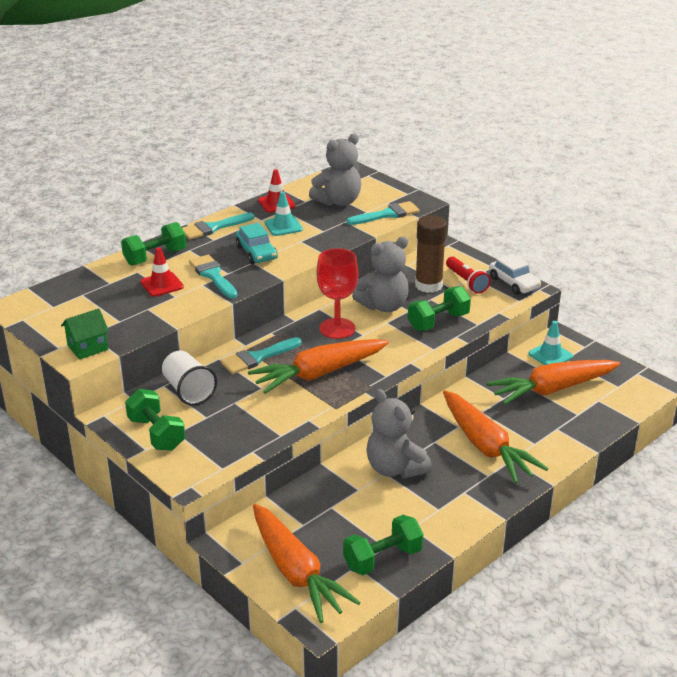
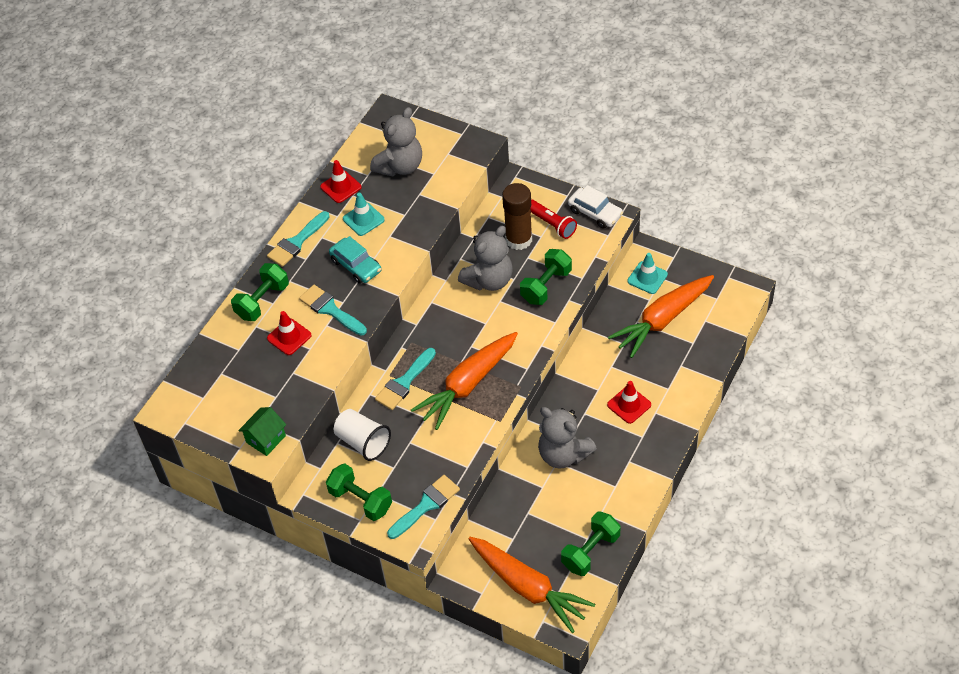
camera: 15 degrees left, 20 degrees up
red goblet [316,248,358,339] -> none
turquoise brush [346,201,420,225] -> turquoise brush moved to [387,475,460,539]
orange carrot [443,390,548,483] -> red traffic cone [607,381,651,424]

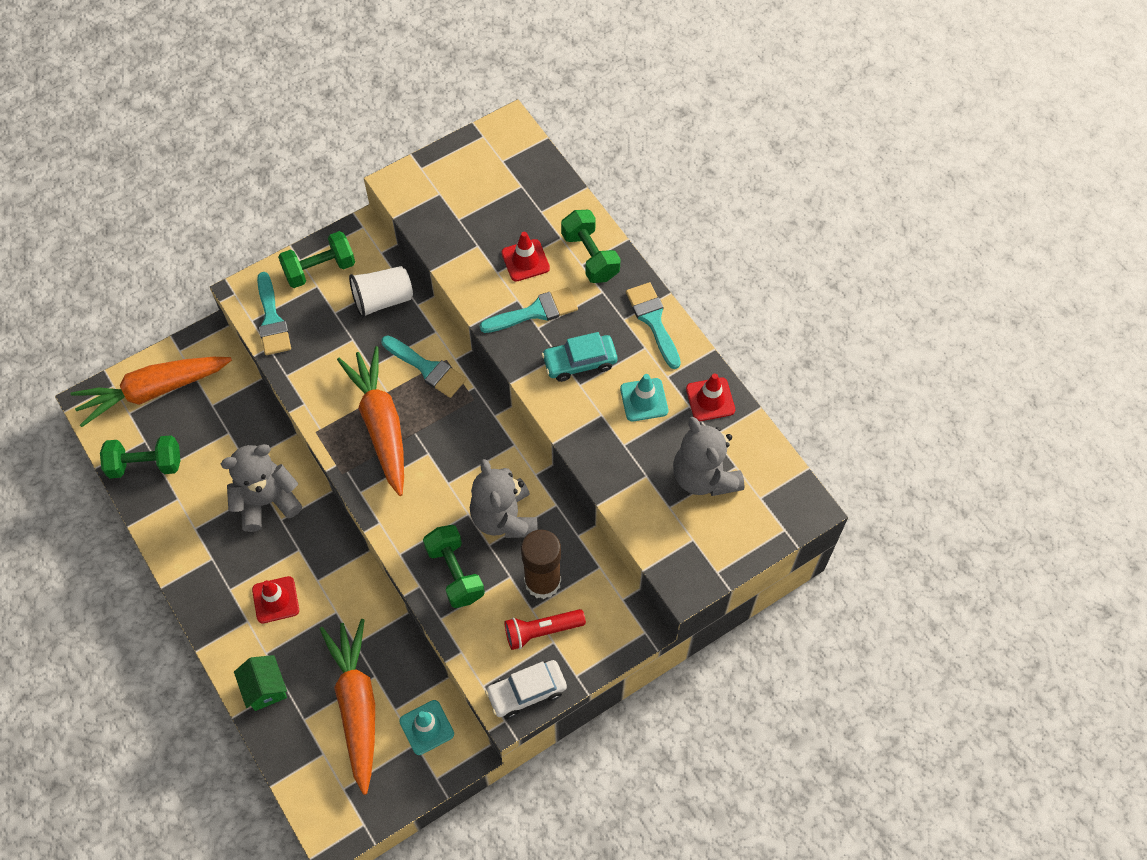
camera: 115 degrees right, 10 degrees up
green house [238,407,286,456] -> green house moved to [234,655,287,711]
turquoise brush [375,348,436,410] -> turquoise brush turned 150 degrees clockwise [381,336,466,398]
green dumbbell [561,511,620,576] -> green dumbbell turned 75 degrees counterclockwise [100,435,180,478]

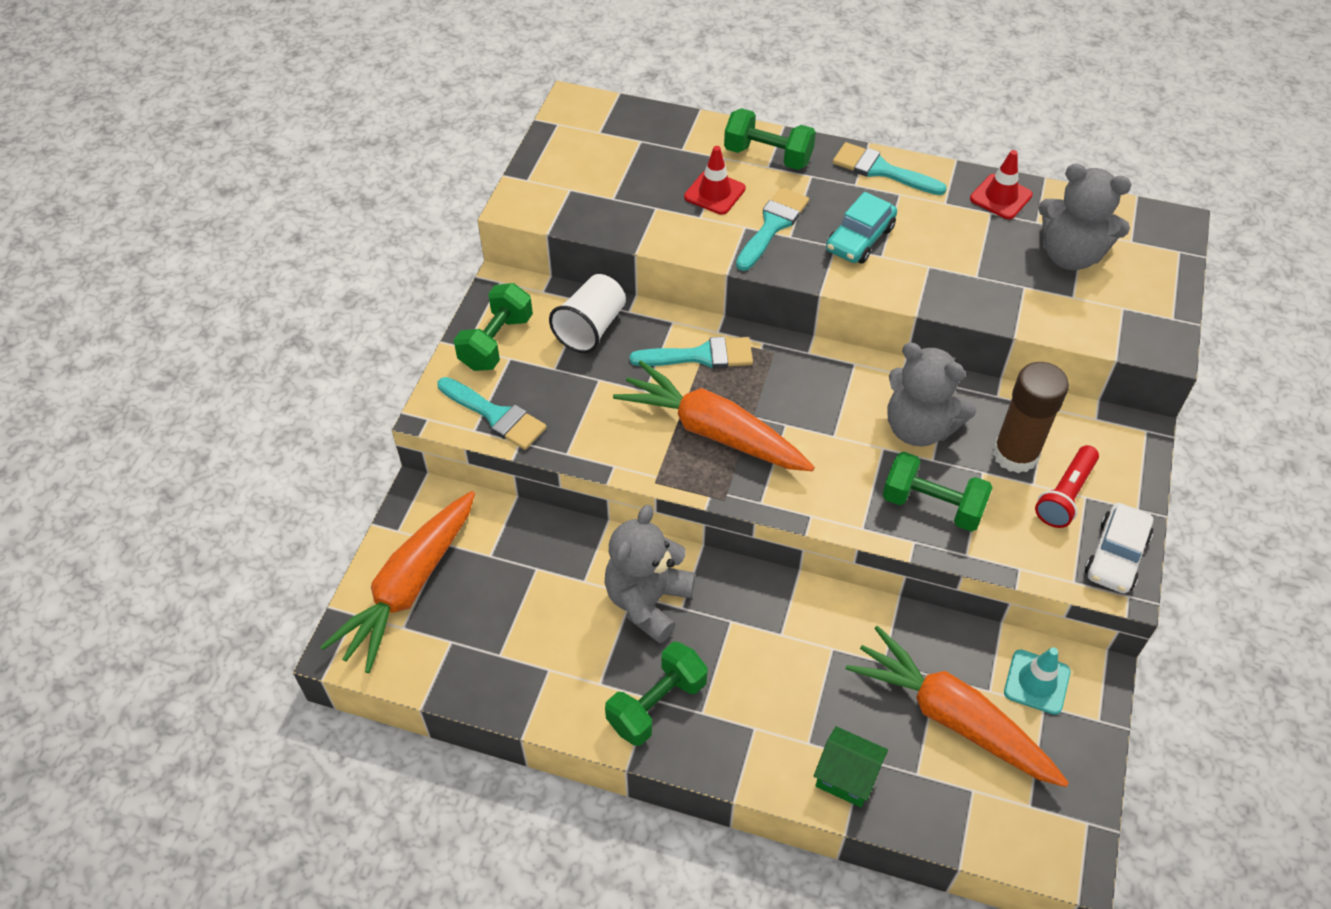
camera: 40 degrees left, 10 degrees down
green dumbbell [100,435,180,478] -> green dumbbell moved to [605,642,708,746]
red traffic cone [252,576,299,623] -> none
turquoise traffic cone [620,374,668,421] -> none

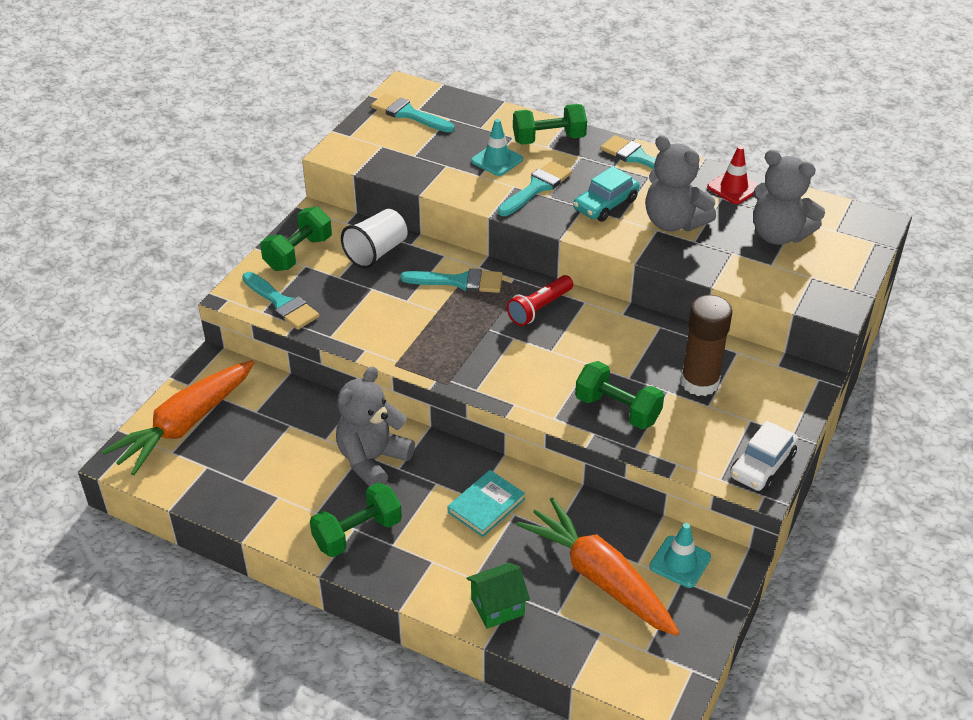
camera: 10 degrees right, 10 degrees down
orange carrot [613,361,815,471] -> none
red traffic cone [684,146,746,215] -> turquoise traffic cone [471,119,523,176]
green dumbbell [724,108,816,170] -> green dumbbell turned 45 degrees counterclockwise [513,104,587,145]
green house [814,726,888,807] -> green house turned 60 degrees counterclockwise [466,563,530,629]
grey teddy bear [888,342,977,447] -> grey teddy bear moved to [645,135,716,231]
red flashlight [1035,445,1099,528] -> red flashlight moved to [507,275,573,326]
none -> turquoise brush [371,93,454,133]
none -> turquoise book [448,470,525,537]

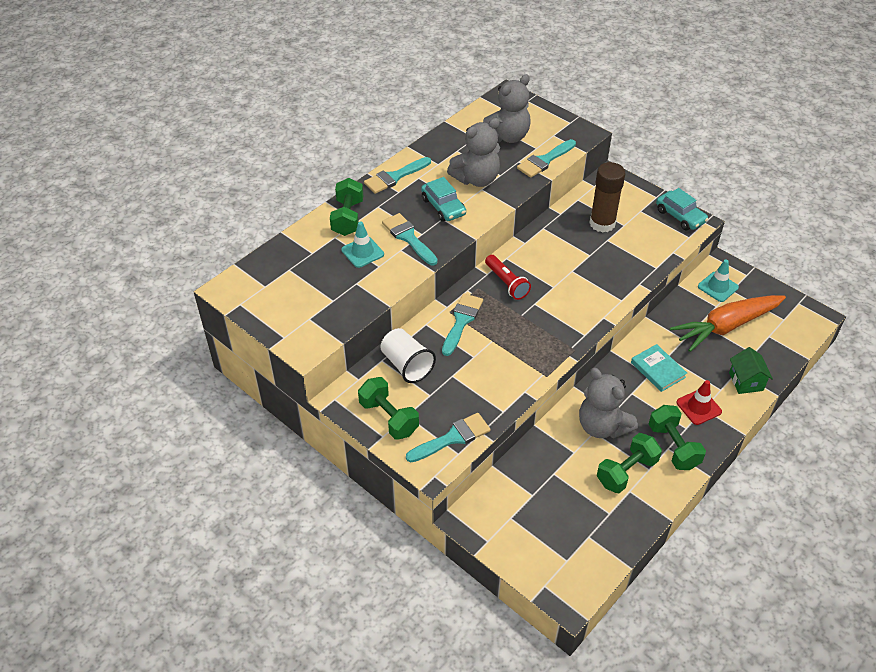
camera: 75 degrees left, 5 degrees up
orange carrot [102,360,254,475] -> none
turquoise brush [371,93,454,133] -> turquoise brush moved to [517,139,576,178]
green dumbbell [575,361,664,429] -> green dumbbell moved to [597,433,662,493]
red traffic cone [707,146,759,204] -> red traffic cone moved to [676,380,722,425]
white car [730,421,798,491] -> turquoise car [656,188,708,230]

